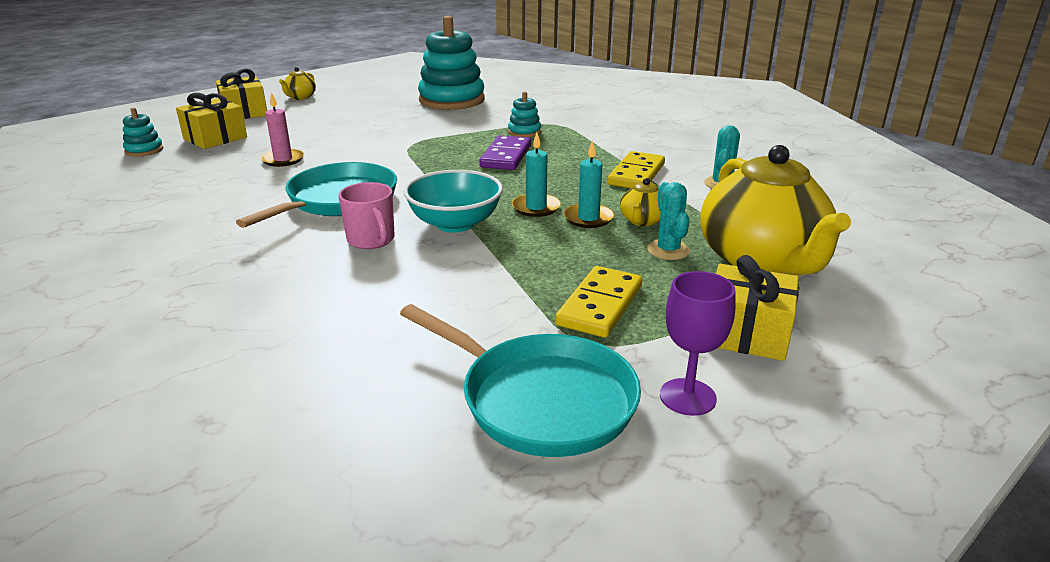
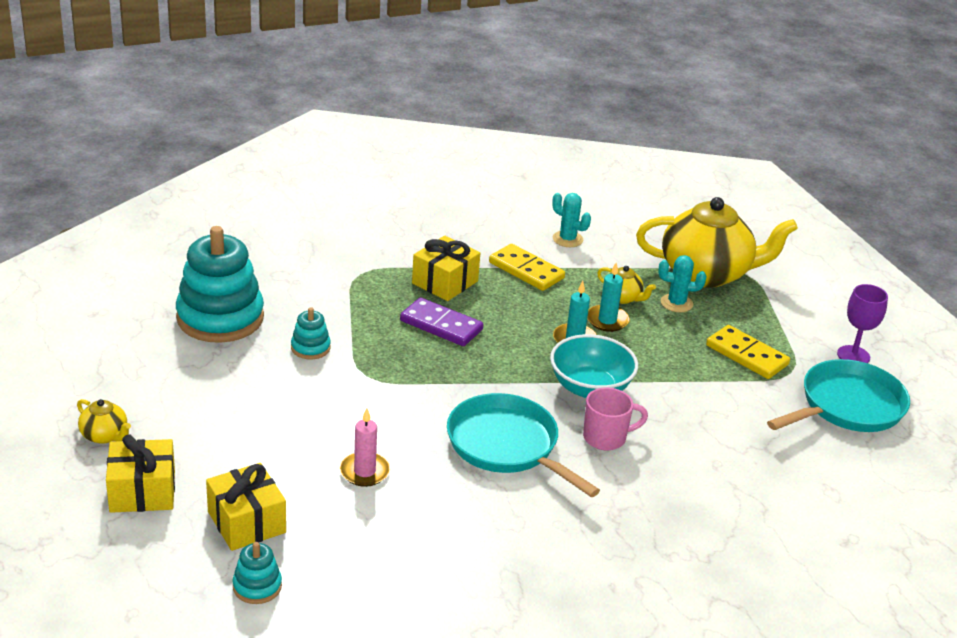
camera: 75 degrees left, 5 degrees up
turquoise stacking toy [508,92,541,137] -> turquoise stacking toy moved to [291,307,331,359]
yellow gift [716,255,799,361] -> yellow gift moved to [412,236,480,301]

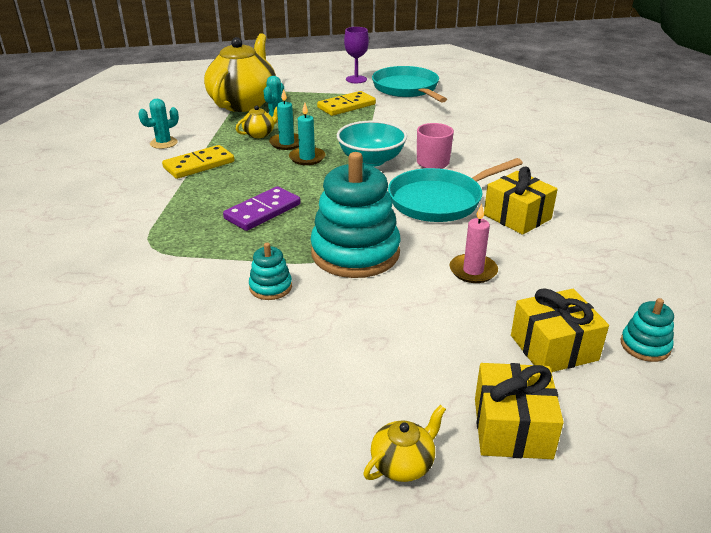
camera: 75 degrees left, 0 degrees up
turquoise stacking toy [176,226,264,343] -> turquoise stacking toy moved to [310,152,401,278]
yellow gift [412,236,480,301] -> yellow gift moved to [484,166,558,235]

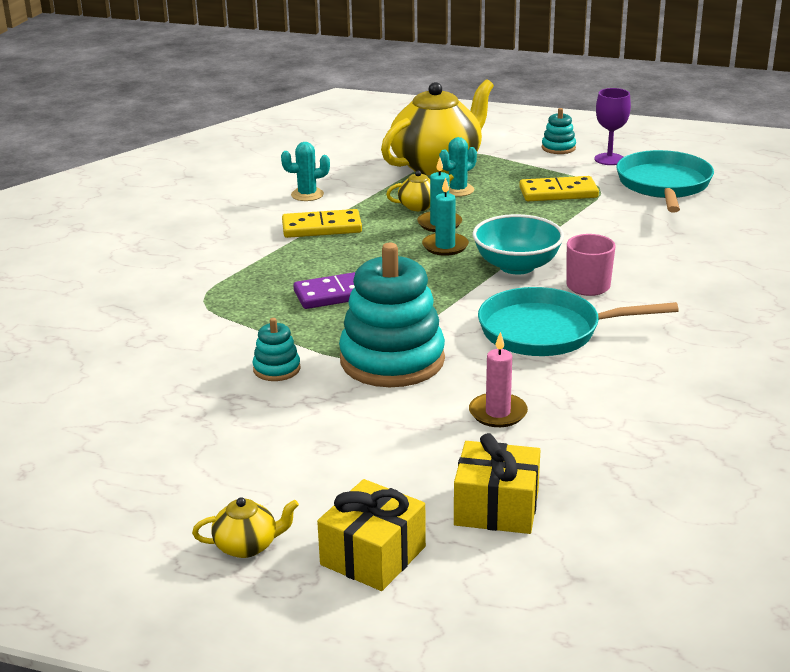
camera: 30 degrees right, 5 degrees down
yellow gift [484,166,558,235] -> none
turquoise stacking toy [621,298,674,362] -> turquoise stacking toy moved to [542,108,576,154]

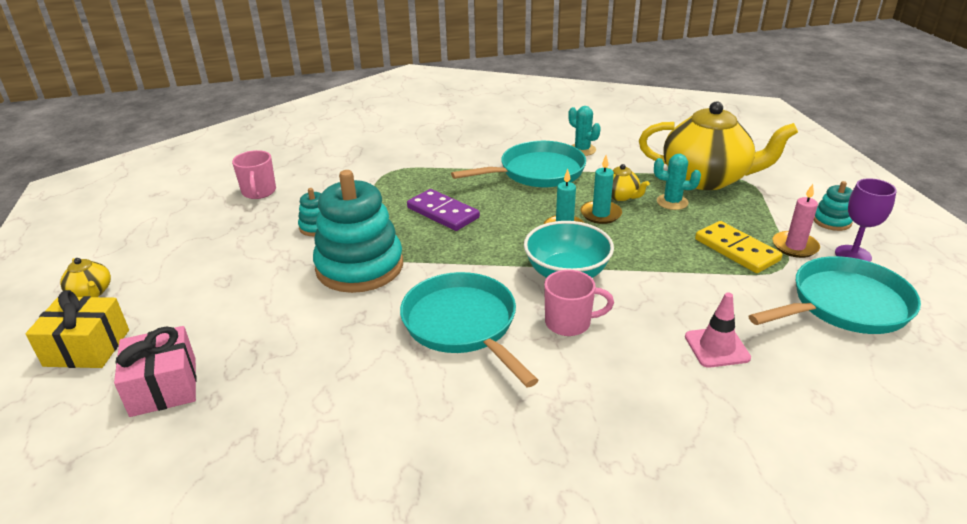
camera: 60 degrees right, 5 degrees up
yellow domino [282,209,362,238] -> turquoise pan [451,141,586,187]
yellow gift [454,433,540,534] -> pink gift [114,326,197,417]
pink candle [469,332,528,427] -> pink candle moved to [772,184,820,258]
none -> pink mug [232,150,276,199]
none -> pink traffic cone [685,293,751,368]

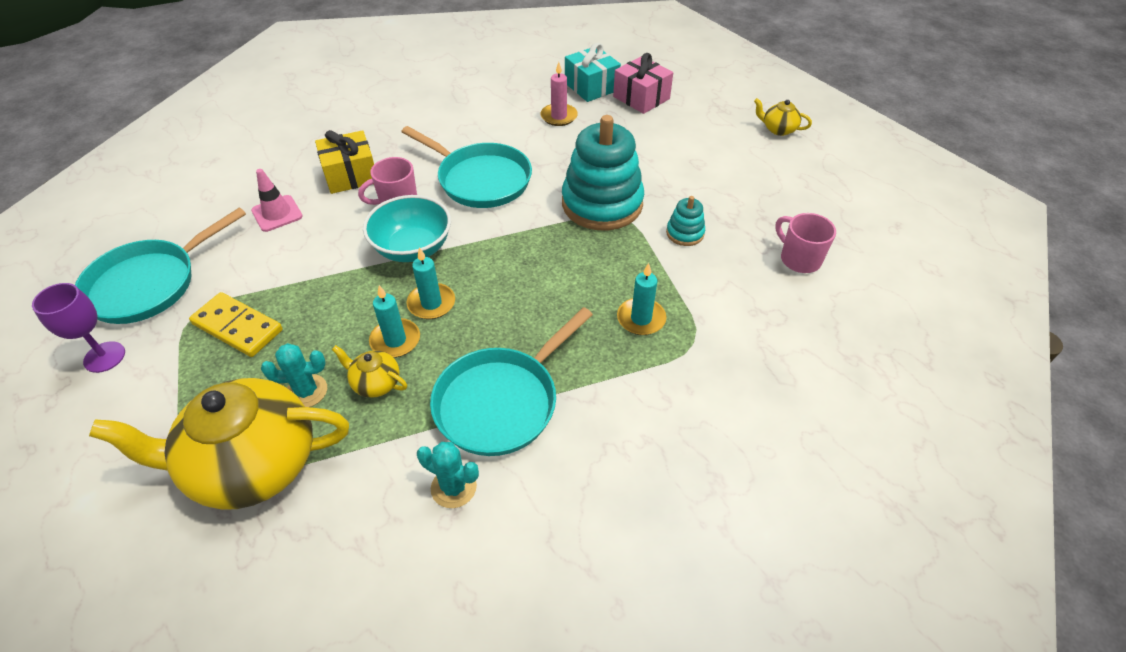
camera: 155 degrees right, 15 degrees up
yellow gift [26,290,129,368] -> yellow gift moved to [315,130,374,194]
purple domino [407,189,480,231] -> none
pink candle [772,184,820,258] -> pink candle moved to [541,62,578,126]
turquoise stacking toy [813,181,853,231] -> none
none -> turquoise gift [565,43,621,102]
none -> turquoise candle [617,263,666,335]

